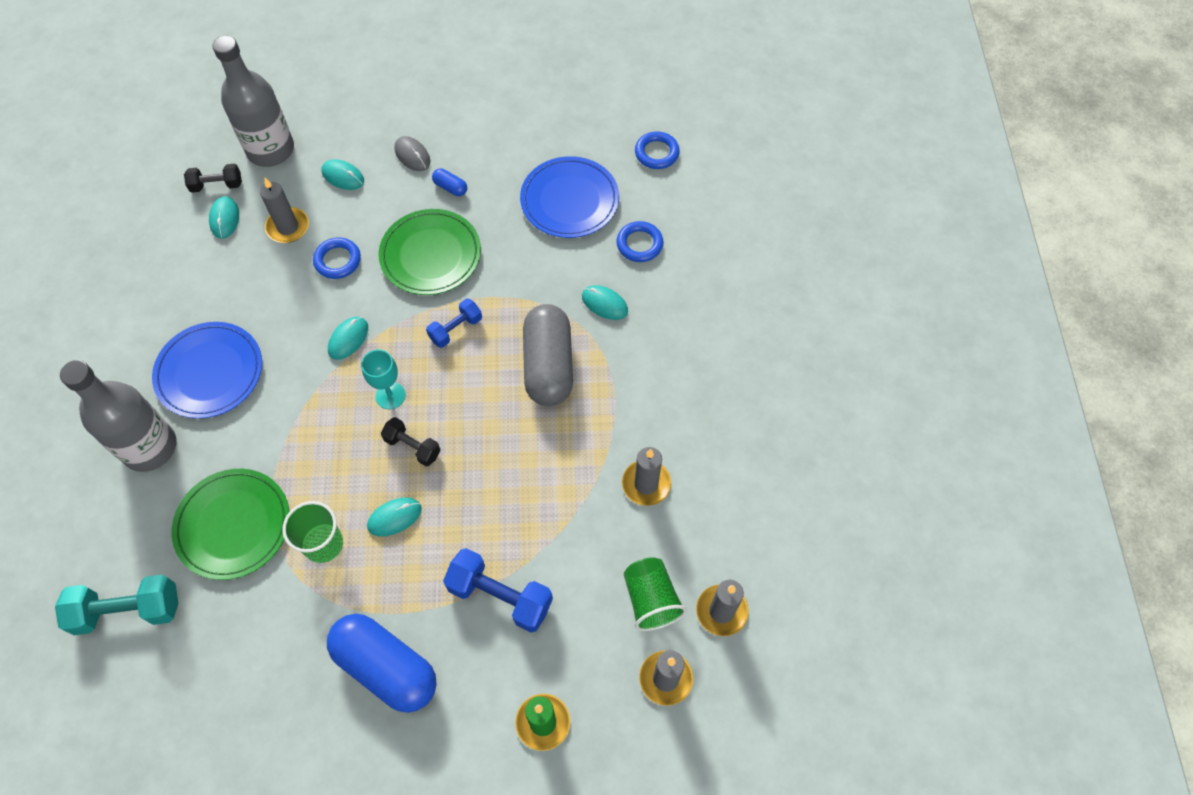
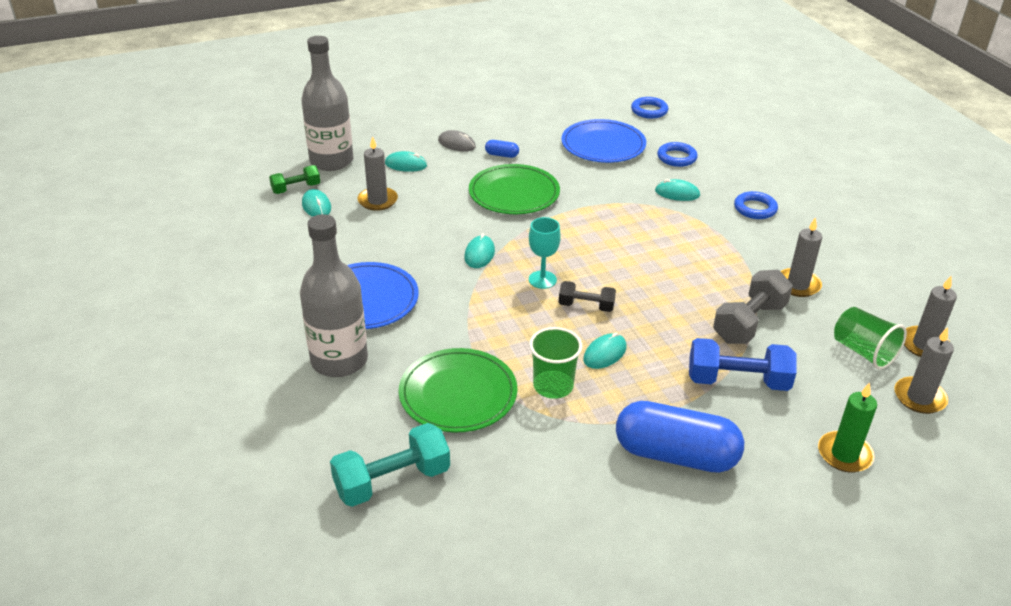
camera: 20 degrees left, 25 degrees down
black dumbbell [184,164,242,193] -> green dumbbell [269,165,320,194]
blue ring [313,237,361,279] -> blue ring moved to [734,191,778,219]
blue dumbbell [426,299,482,348] -> none
grey capsule [523,304,573,406] -> none
none -> grey dumbbell [713,270,793,344]

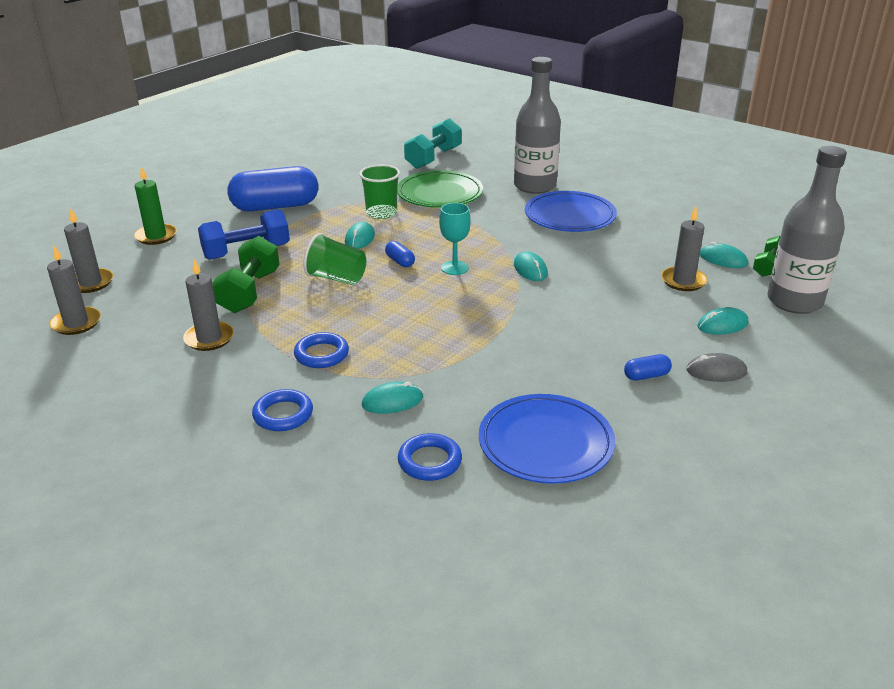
camera: 150 degrees right, 5 degrees down
green plate [469,164,560,214] -> none
black dumbbell [559,281,616,312] -> blue capsule [385,241,415,267]
blue ring [631,97,668,119] -> blue ring moved to [294,332,349,368]
grey dumbbell [713,270,793,344] -> green dumbbell [212,236,280,313]
green cup [834,307,907,369] -> green cup moved to [304,233,366,285]

